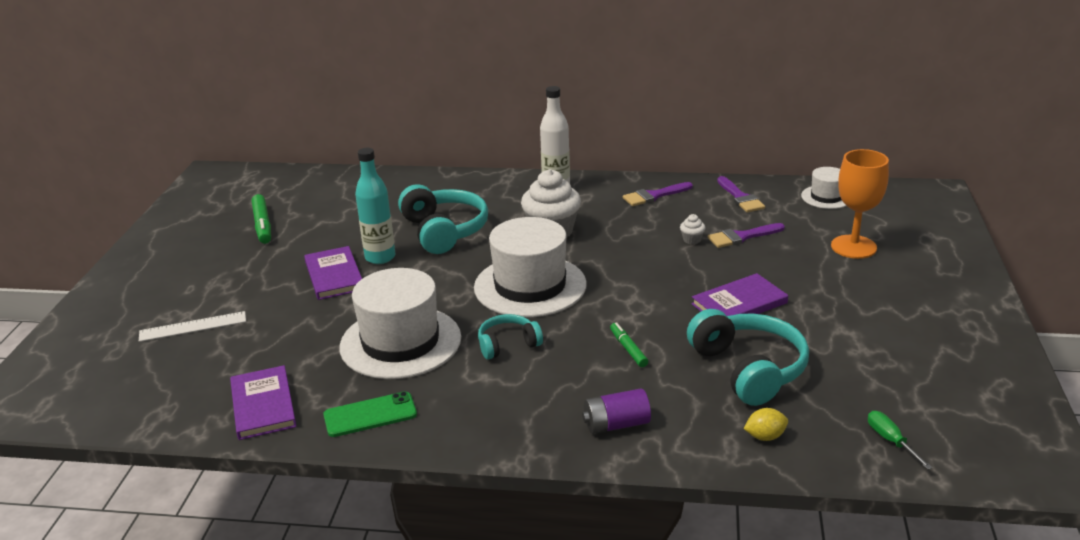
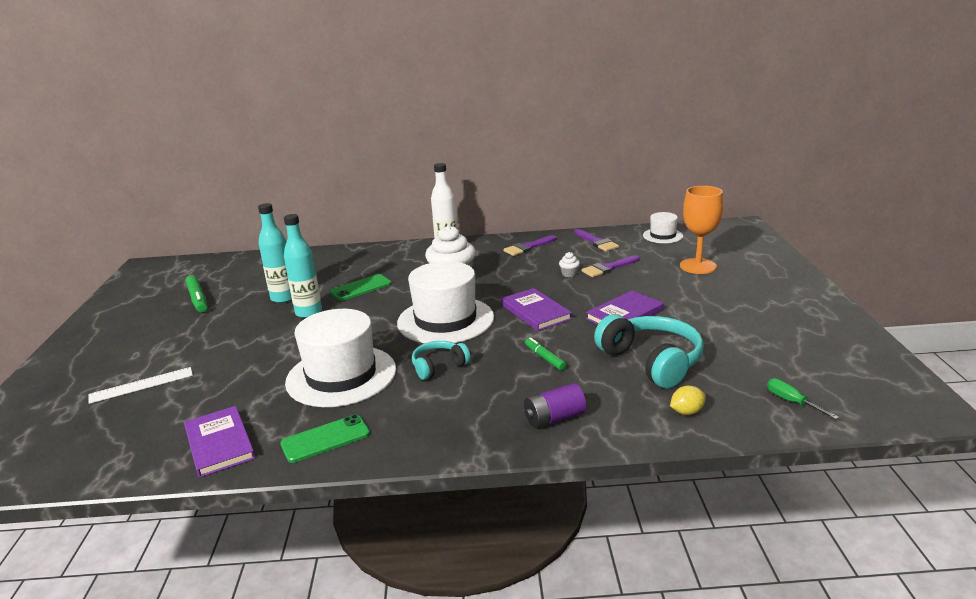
camera: 10 degrees left, 5 degrees down
purple book [304,246,362,300] -> purple book moved to [501,288,572,331]
turquoise headphones [398,184,488,254] -> green phone [330,274,391,301]
none -> turquoise bottle [258,203,292,303]

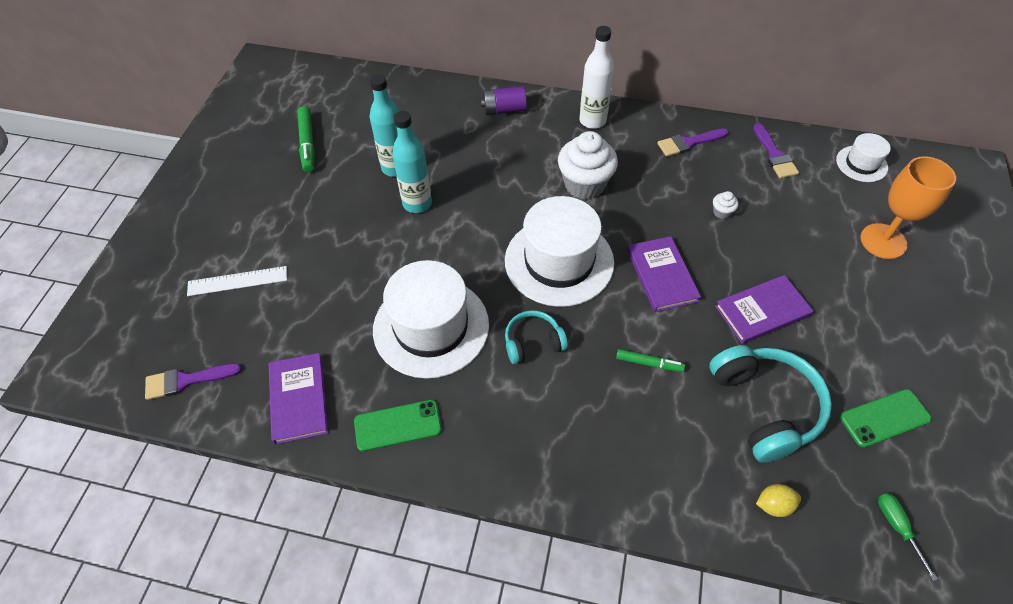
camera: 15 degrees right, 30 degrees up
green phone [330,274,391,301] -> green phone moved to [840,389,932,448]
purple battery [524,383,586,429] -> purple battery moved to [481,86,527,115]
green marker [525,337,566,370] -> green marker turned 120 degrees clockwise [616,349,685,372]
purple brush [581,255,639,277] -> purple brush moved to [145,363,242,400]

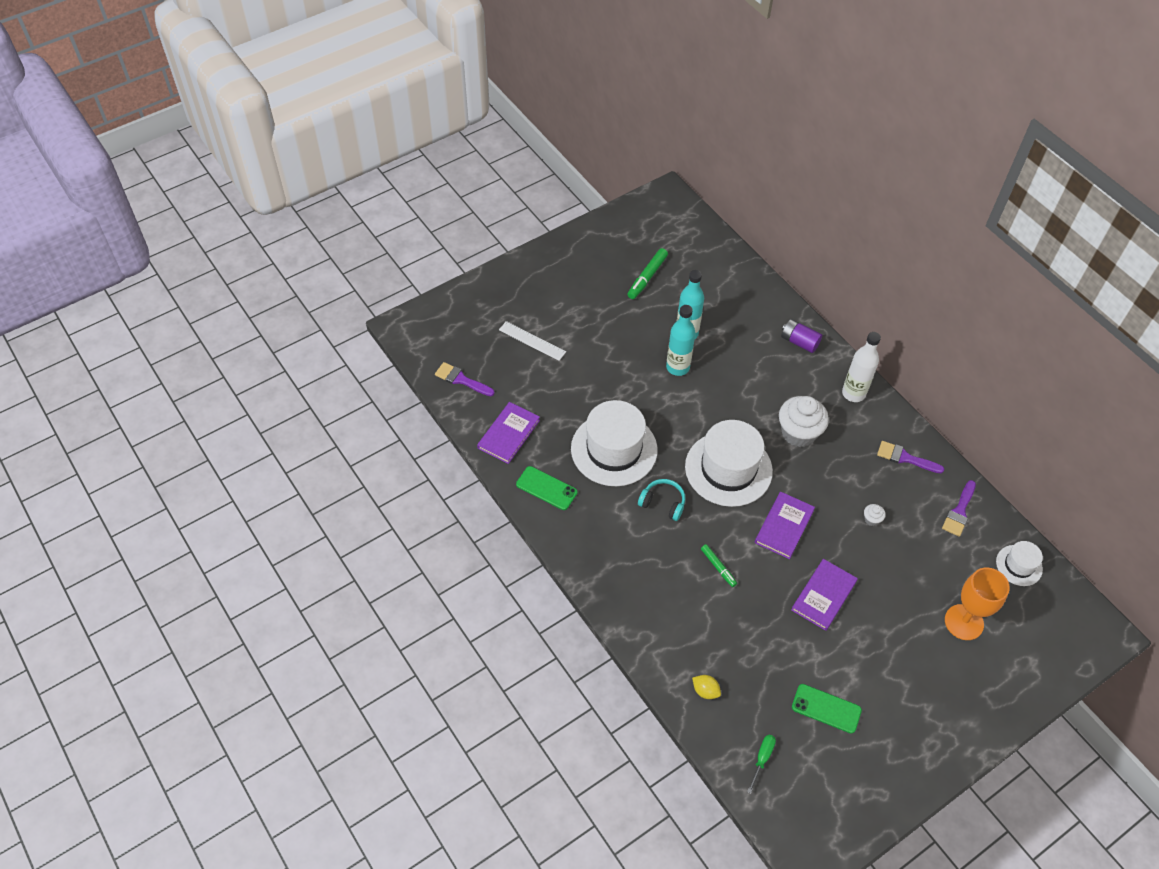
camera: 40 degrees right, 0 degrees up
turquoise headphones [709,345,832,462] -> none
purple book [715,275,813,344] -> purple book turned 75 degrees counterclockwise [791,559,858,631]

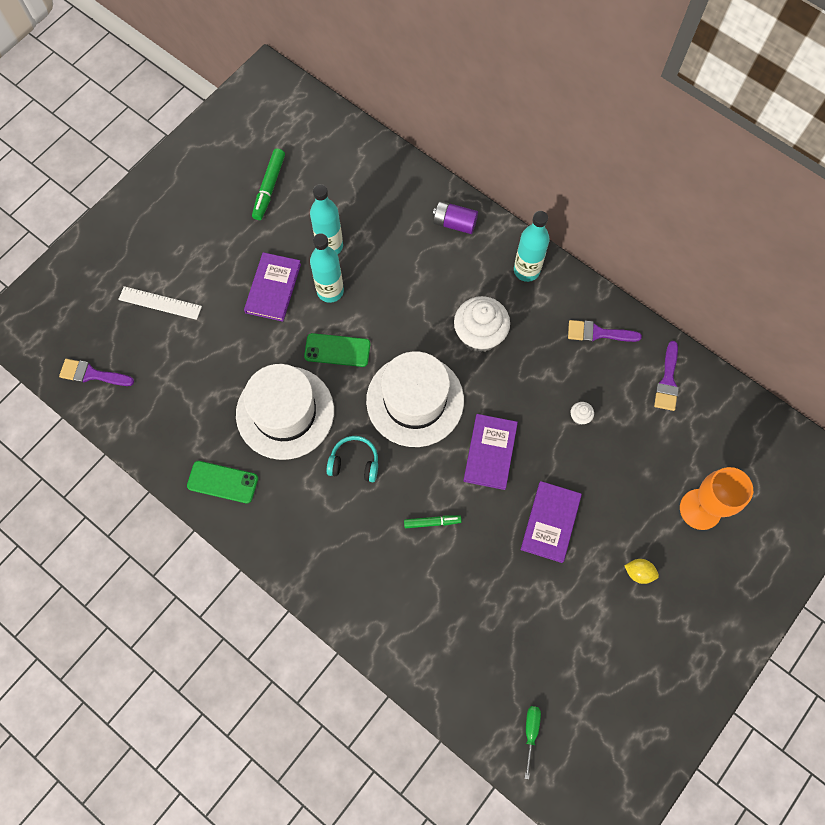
camera: 15 degrees left, 15 degrees up
purple book [477,402,540,464] -> purple book moved to [244,252,301,322]
yellow lemon [692,675,721,699] -> yellow lemon moved to [624,559,659,584]
green marker [701,544,737,587] -> green marker turned 45 degrees counterclockwise [404,515,462,528]
green phone [792,684,862,734] -> green phone moved to [304,333,370,367]
white bottle [842,332,881,402] -> turquoise bottle [514,211,550,282]
white hat [996,541,1043,586] -> none

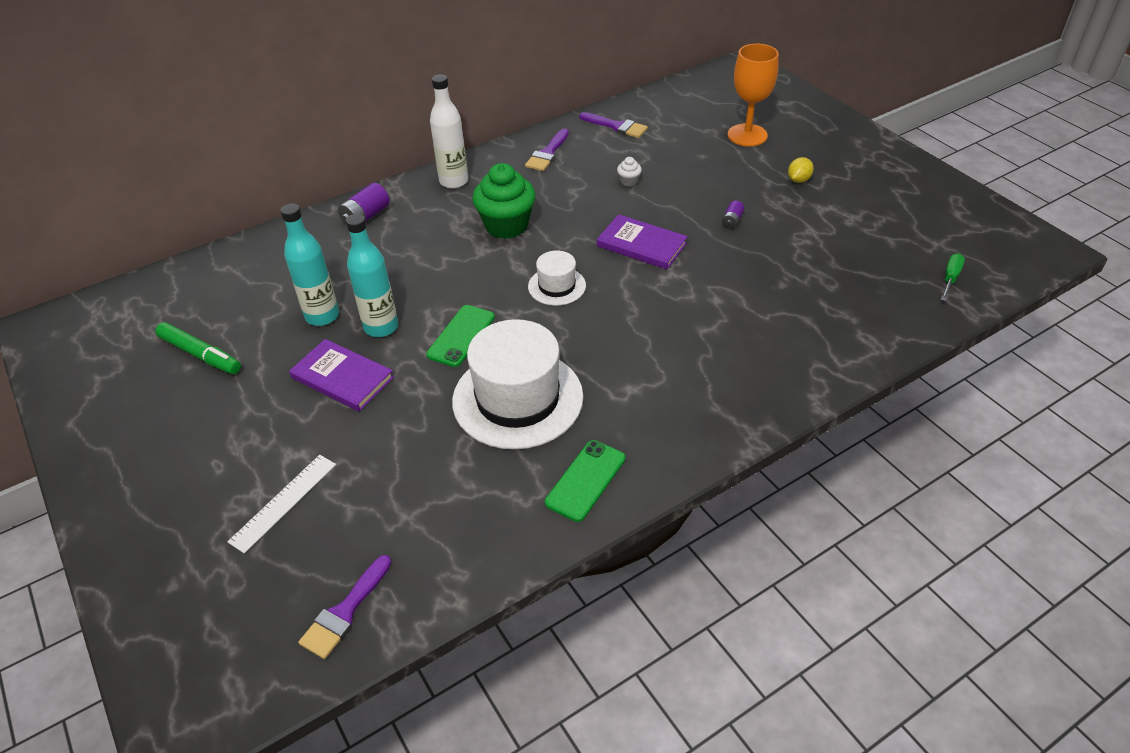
camera: 70 degrees left, 25 degrees down
turquoise headphones [326,436,378,482] -> none
white hat [366,351,464,447] -> white hat [528,250,586,306], size x0.50
green marker [404,515,462,528] -> none
white cupcake [454,296,510,353] -> green cupcake [472,163,536,239]
turquoise bottle [514,211,550,282] -> white bottle [430,74,468,189]
purple book [521,481,582,563] -> purple battery [722,201,744,229]
green screwdriver [525,706,541,779] -> green screwdriver turned 90 degrees clockwise [941,253,965,301]

